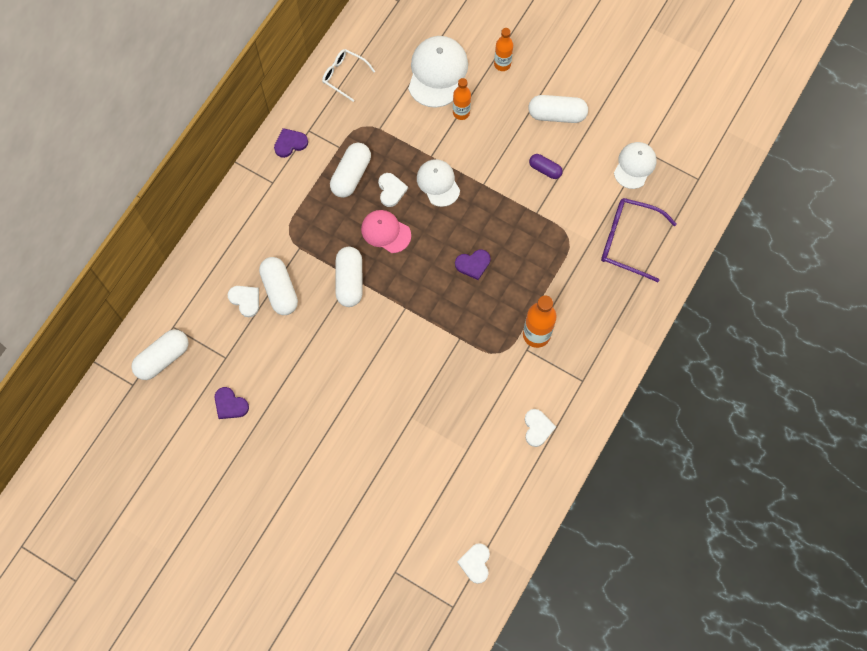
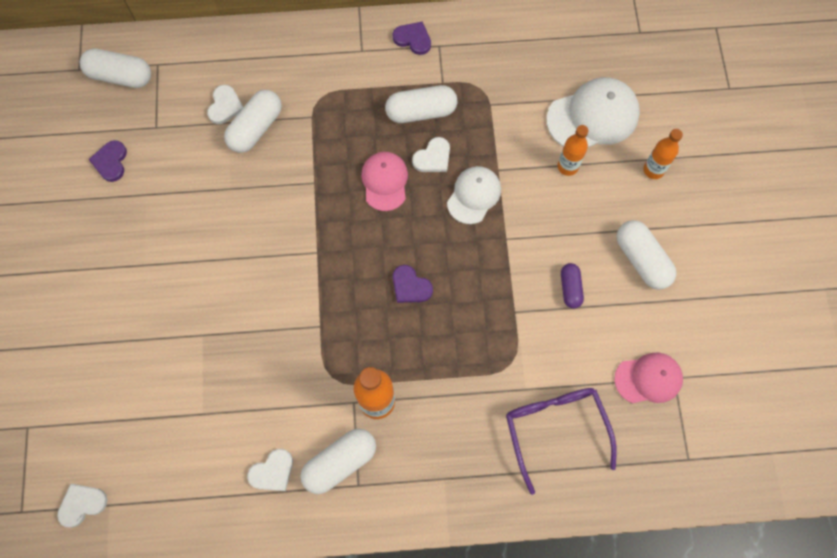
camera: 55 degrees right, 0 degrees up
white glasses [322,49,375,102] -> none
white capsule [336,247,362,307] -> white capsule moved to [301,429,376,494]
white cap [614,142,657,189] -> pink cap [614,353,683,403]

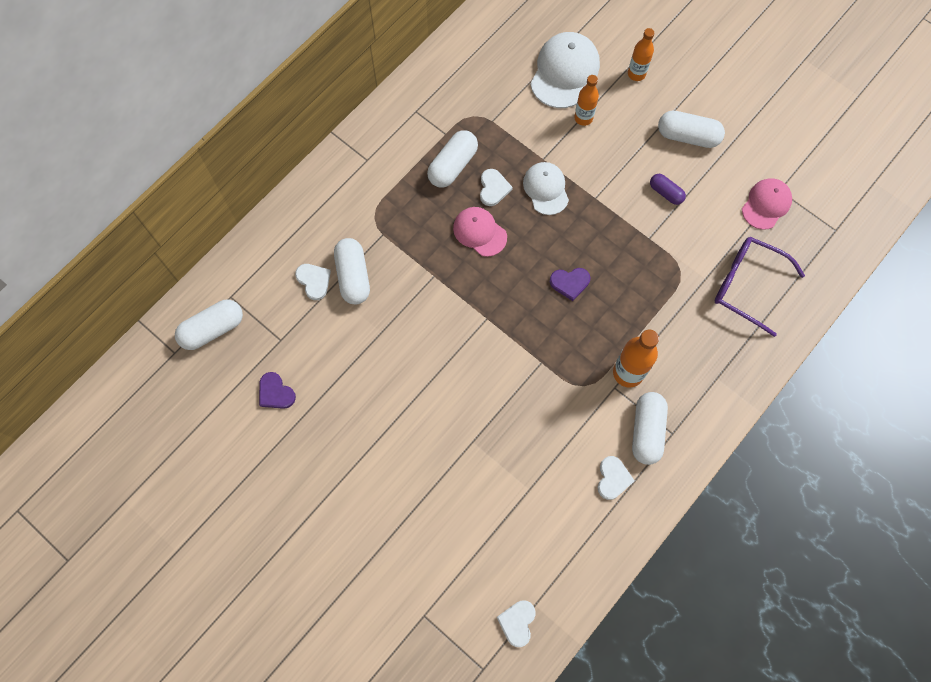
camera: 45 degrees left, 0 degrees up
purple heart [392,21,431,55] -> none

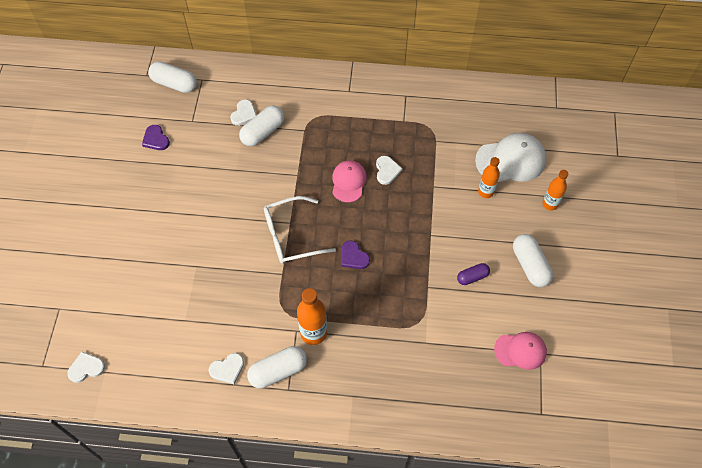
camera: 55 degrees right, 10 degrees down
purple heart [259,372,296,409] -> purple heart turned 45 degrees counterclockwise [142,125,170,150]
white capsule [427,130,478,188] -> none
white heart [480,169,513,206] -> white heart turned 60 degrees counterclockwise [376,156,403,185]
white cap [523,162,569,215] -> none
purple capsule [650,174,686,205] -> purple capsule turned 60 degrees clockwise [457,263,490,285]
purple glasses [715,237,805,337] -> none
none -> white glasses [264,196,336,264]

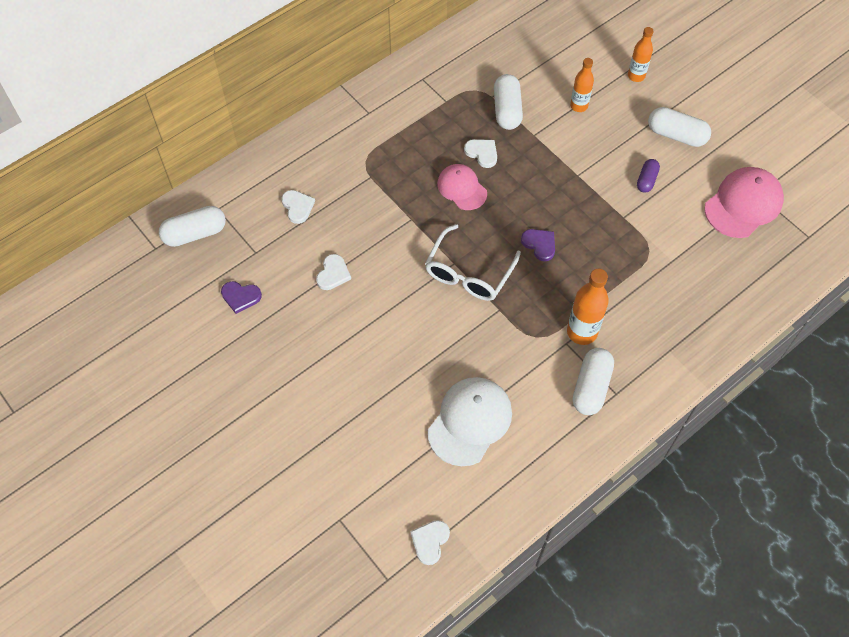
camera: 45 degrees left, 0 degrees up
white heart [209,353,244,384] -> white heart moved to [316,254,351,290]
white capsule [239,105,284,146] -> white capsule moved to [494,74,523,130]
purple heart [342,240,370,269] -> purple heart turned 135 degrees counterclockwise [521,229,555,261]
white cap [475,133,546,182] -> white cap moved to [428,377,512,466]
pink cap [494,332,547,370] -> pink cap [704,167,784,238], size x1.55

